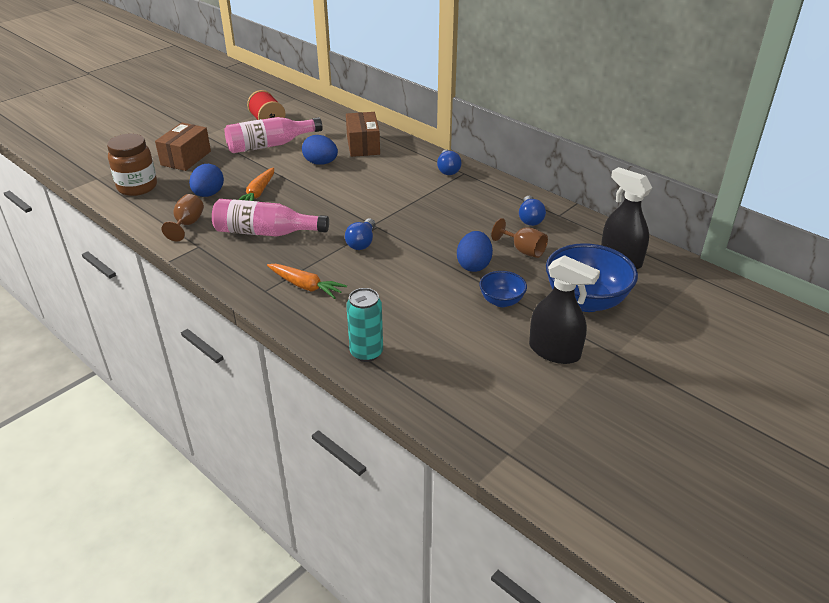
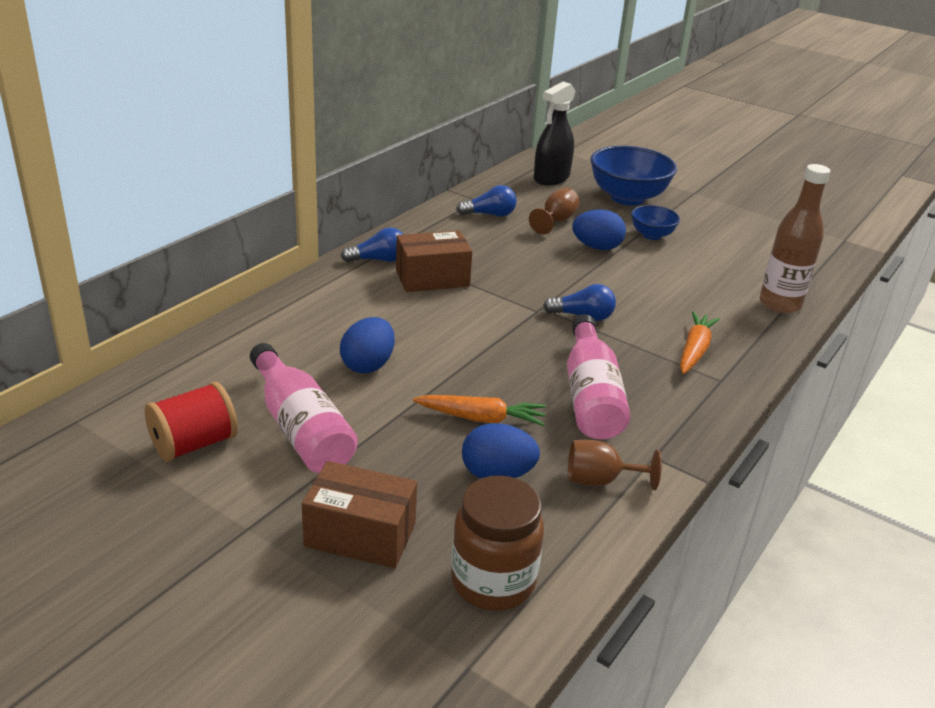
camera: 100 degrees left, 5 degrees down
brown box [346,112,380,157] -> brown box moved to [396,230,472,292]
turquoise can [346,288,383,362] -> brown bottle [760,164,830,314]
black spray bottle [529,255,600,364] -> none

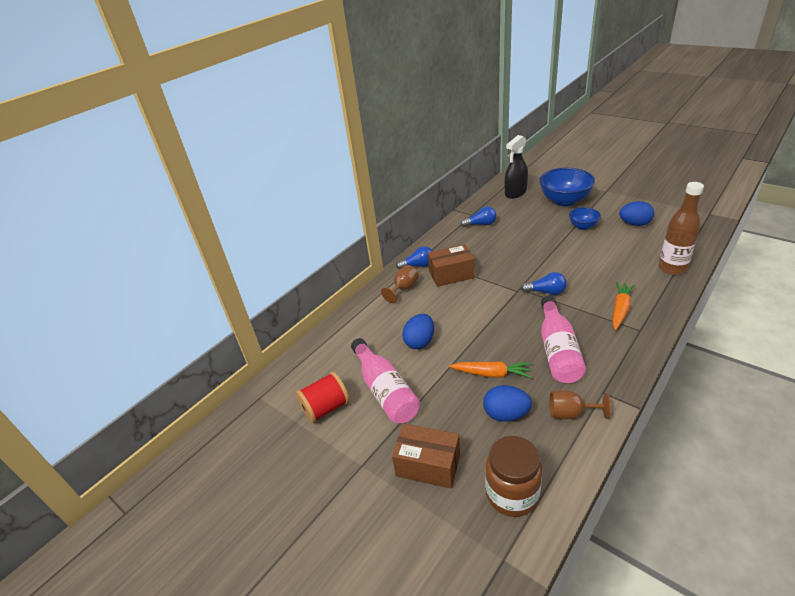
camera: 10 degrees right, 5 degrees up
brown goblet [529,187,580,234] -> brown goblet moved to [381,265,419,303]
blue egg [572,210,626,250] -> blue egg moved to [619,201,654,226]

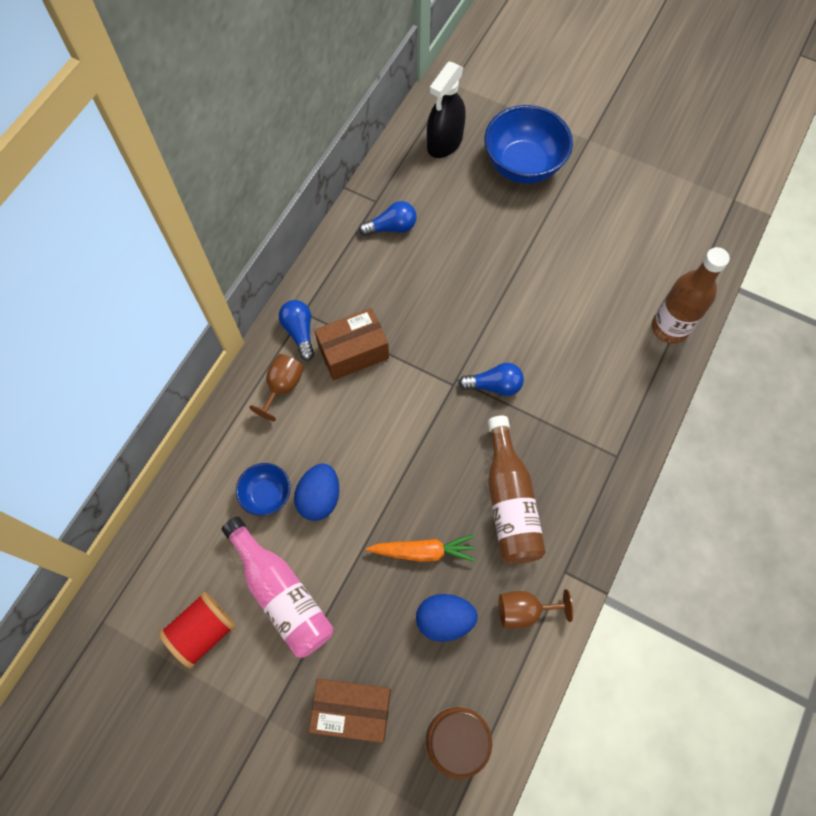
camera: 15 degrees left, 30 degrees up
blue light bulb [396,246,433,270] -> blue light bulb turned 90 degrees counterclockwise [279,300,314,361]
pink bottle [541,296,586,383] -> brown bottle [488,416,546,564]
blue bowl [569,207,601,230] -> blue bowl moved to [236,463,291,516]
orange carrot [613,282,635,330] -> none
blue egg [619,201,654,226] -> none

